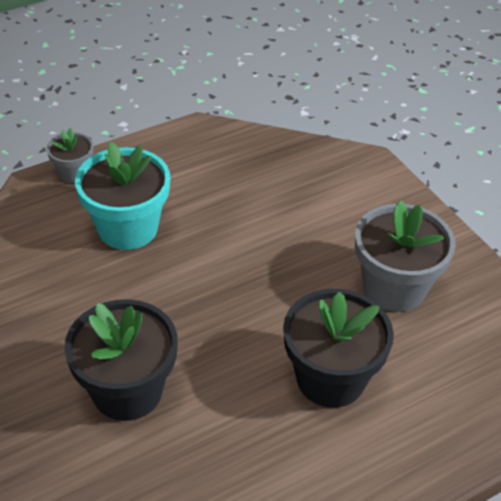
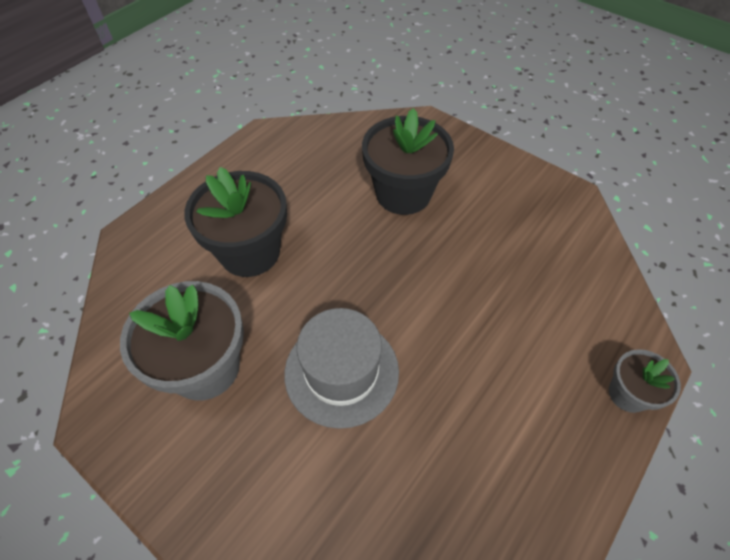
camera: 160 degrees right, 10 degrees up
turquoise flower pot [75,142,170,250] -> none
none -> grey hat [284,308,399,429]

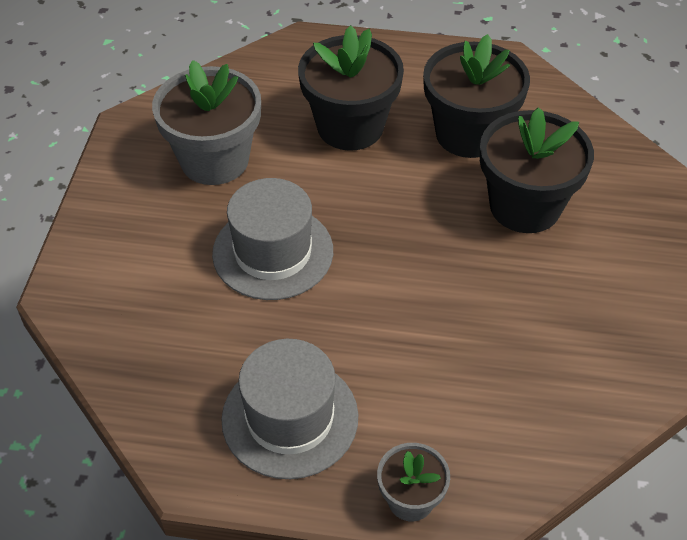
camera: 60 degrees right, 5 degrees down
none -> grey hat [221,339,358,479]
none -> black flower pot [423,34,530,158]

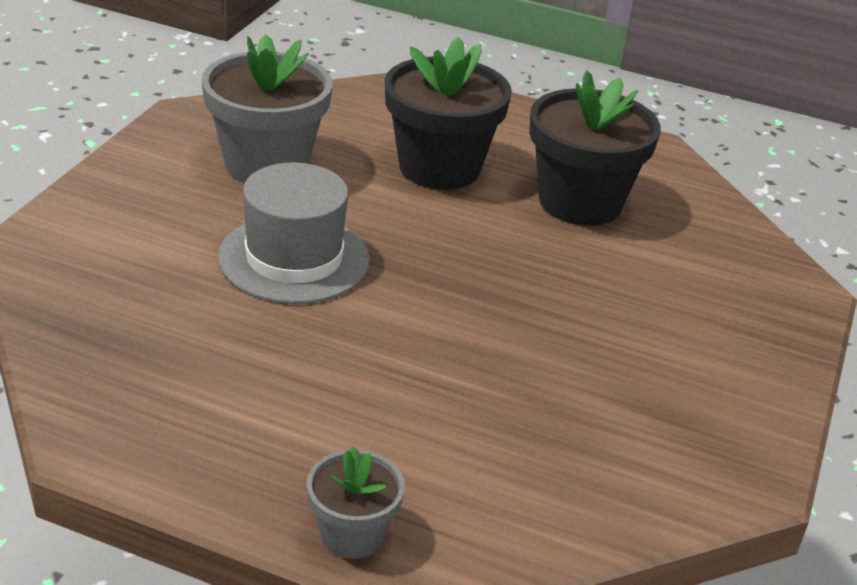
camera: 10 degrees right, 15 degrees down
grey hat [221,339,358,479] -> none
black flower pot [480,107,594,233] -> none

